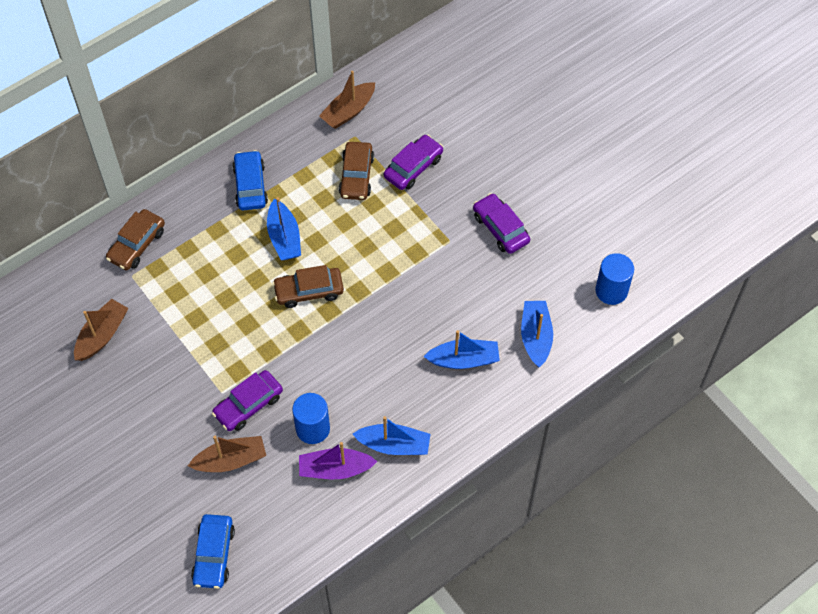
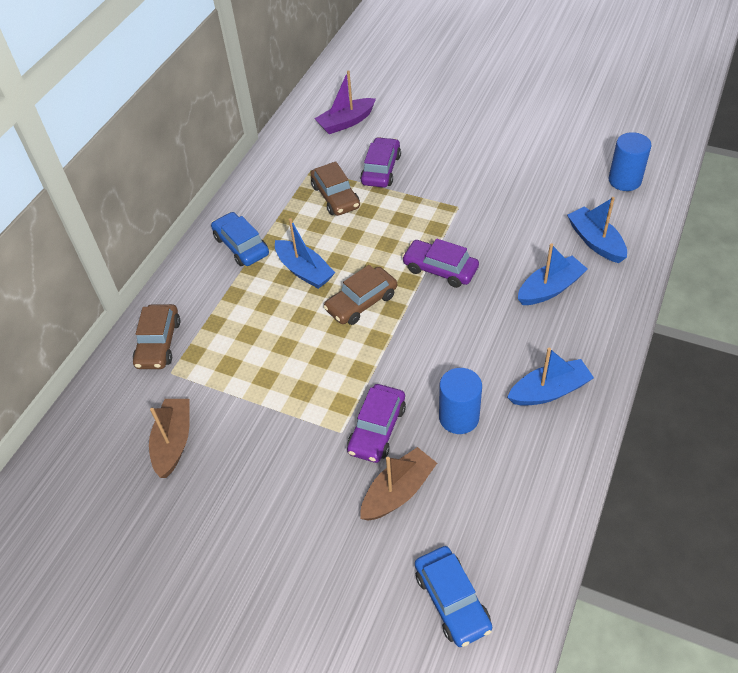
camera: 25 degrees left, 10 degrees down
purple boat [299,442,378,479] -> purple boat moved to [314,70,376,134]
brown boat [319,71,375,129] -> none
purple car [473,193,530,254] -> purple car moved to [402,238,479,288]

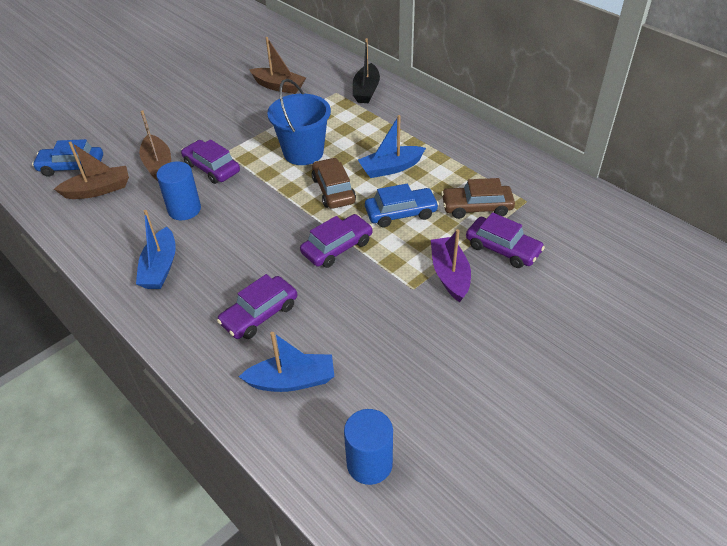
camera: 110 degrees right, 5 degrees down
brown car [133,304,180,369] -> black boat [353,38,380,103]
blue car [211,212,269,266] -> blue car moved to [365,184,439,227]
purple boat [314,70,376,134] -> purple boat moved to [431,229,471,302]
blue boat [518,244,588,305] -> purple car [217,274,297,339]
none -> brown boat [54,141,129,199]
none -> blue bucket [267,79,331,165]

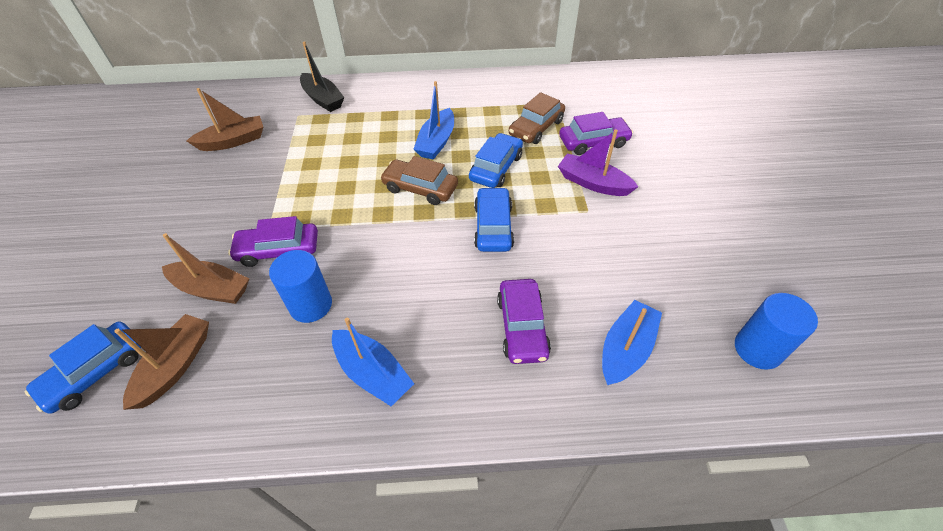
camera: 50 degrees left, 5 degrees up
blue bucket [267,79,331,165] -> none
purple car [300,214,373,268] -> blue car [474,187,514,252]

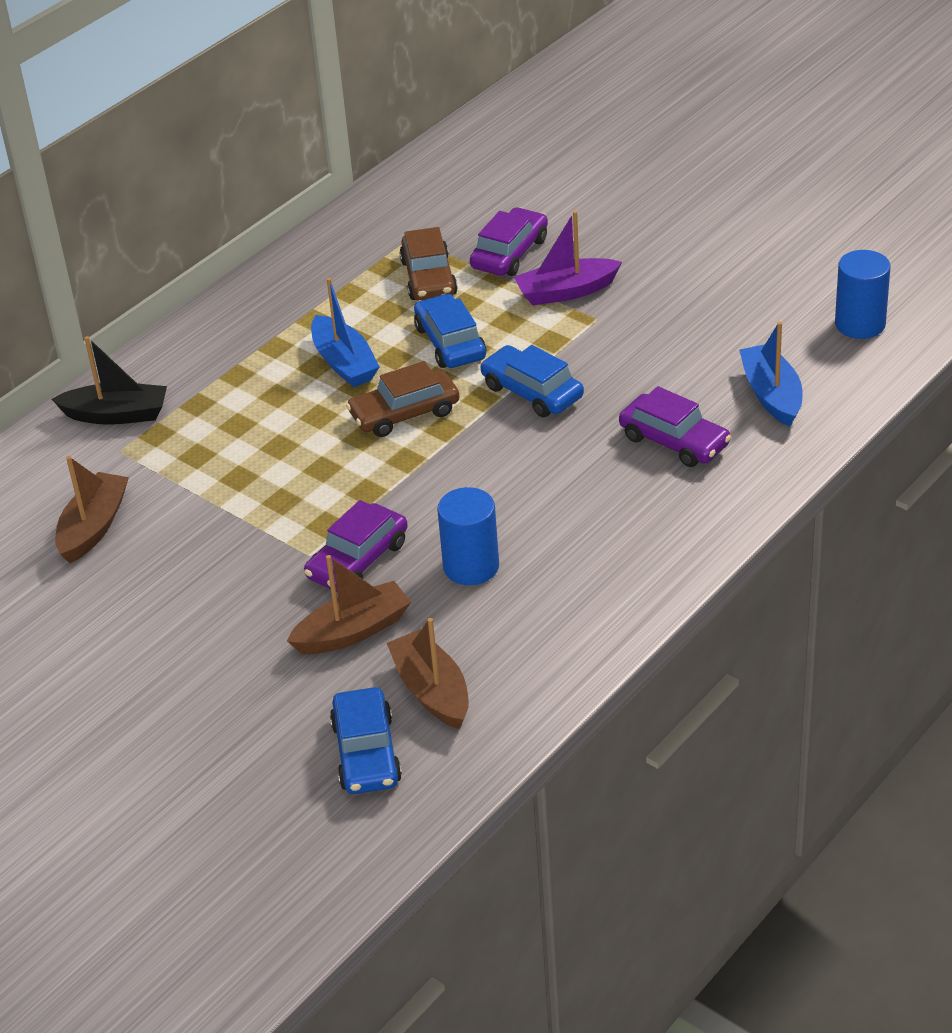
camera: 45 degrees left, 10 degrees down
blue boat [332,318,414,406] -> none

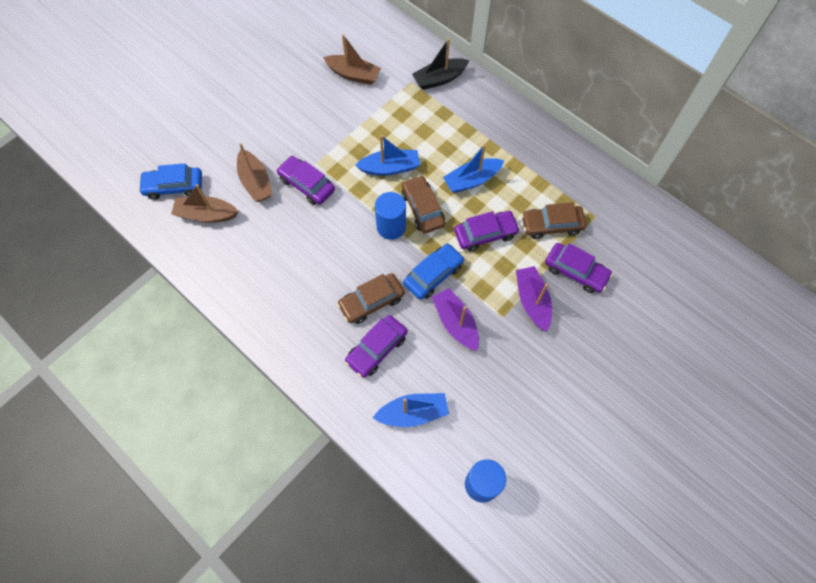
camera: 90 degrees right, 25 degrees up
black boat [52,336,167,425] -> black boat turned 60 degrees clockwise [412,38,470,90]
brown boat [387,618,469,729] -> brown boat turned 150 degrees counterclockwise [171,184,239,223]
blue car [414,293,486,368] -> purple car [454,211,520,251]
blue cylinder [437,487,499,585] -> blue cylinder moved to [375,192,406,240]
none -> brown car [337,273,405,324]
none -> blue boat [355,135,420,176]
none -> purple boat [432,288,479,351]

